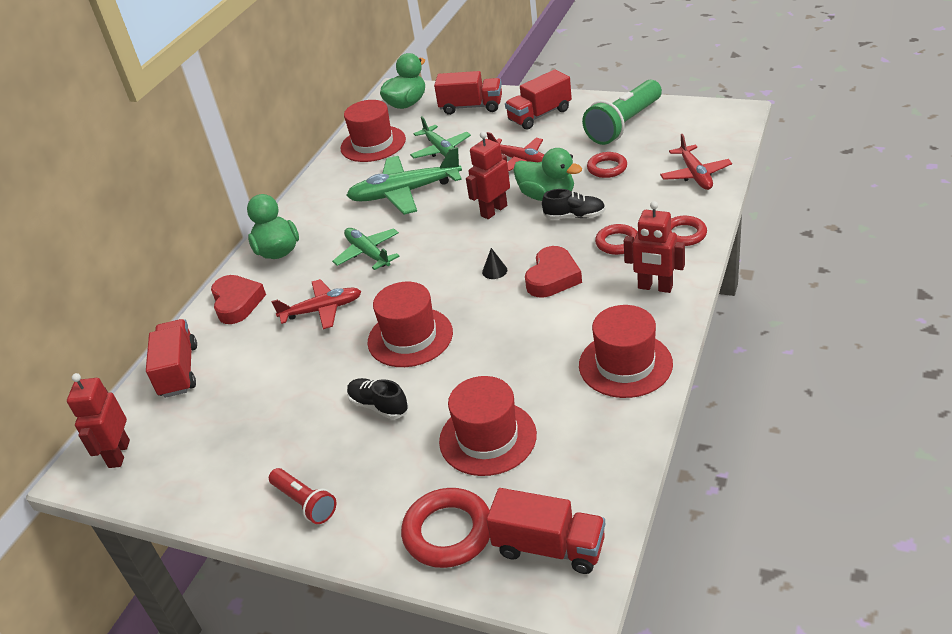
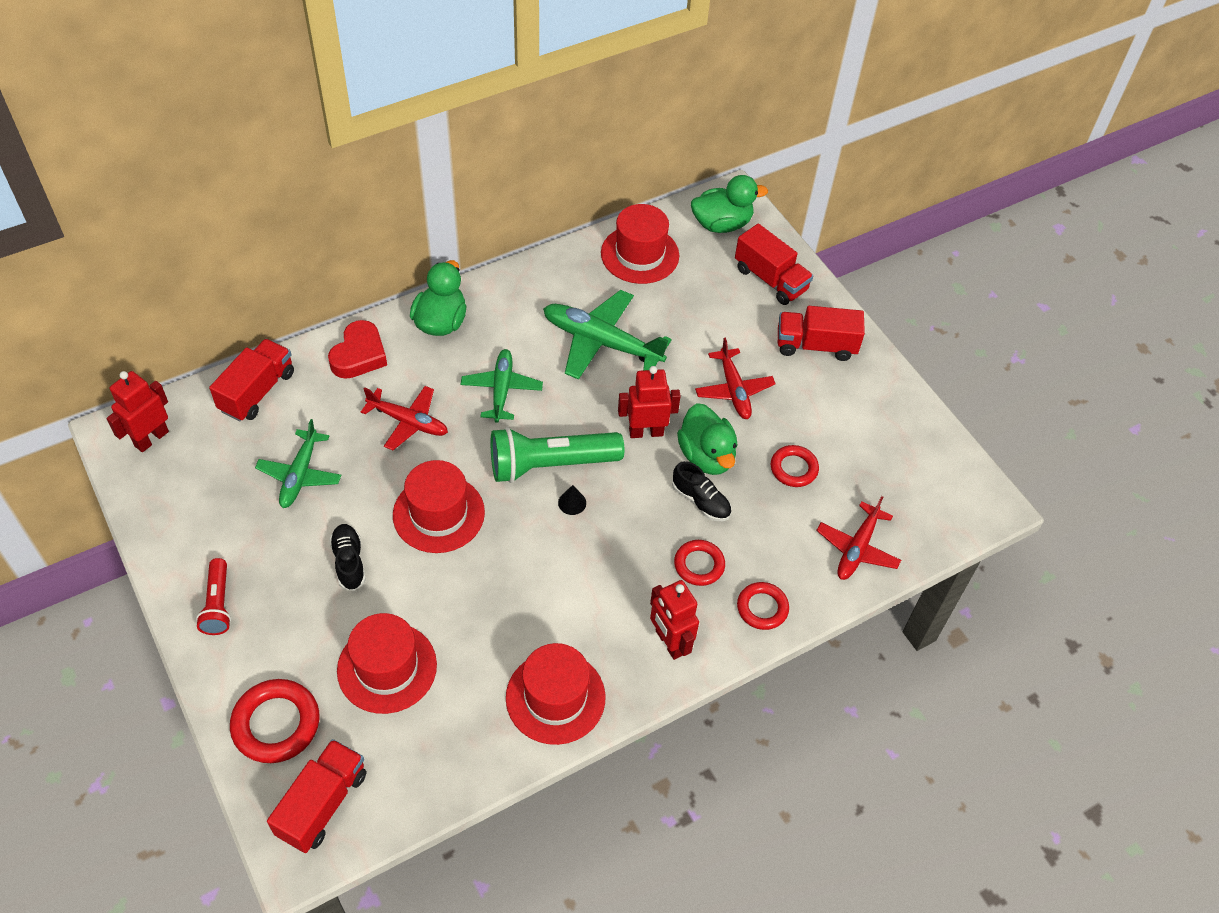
camera: 30 degrees right, 15 degrees up
green plane [410,116,471,158] -> green plane moved to [255,419,341,508]
red truck [486,488,606,574] -> red truck turned 120 degrees counterclockwise [267,739,366,853]
red heart [525,246,582,298] -> none
green flashlight [582,80,662,145] -> green flashlight moved to [491,427,624,483]

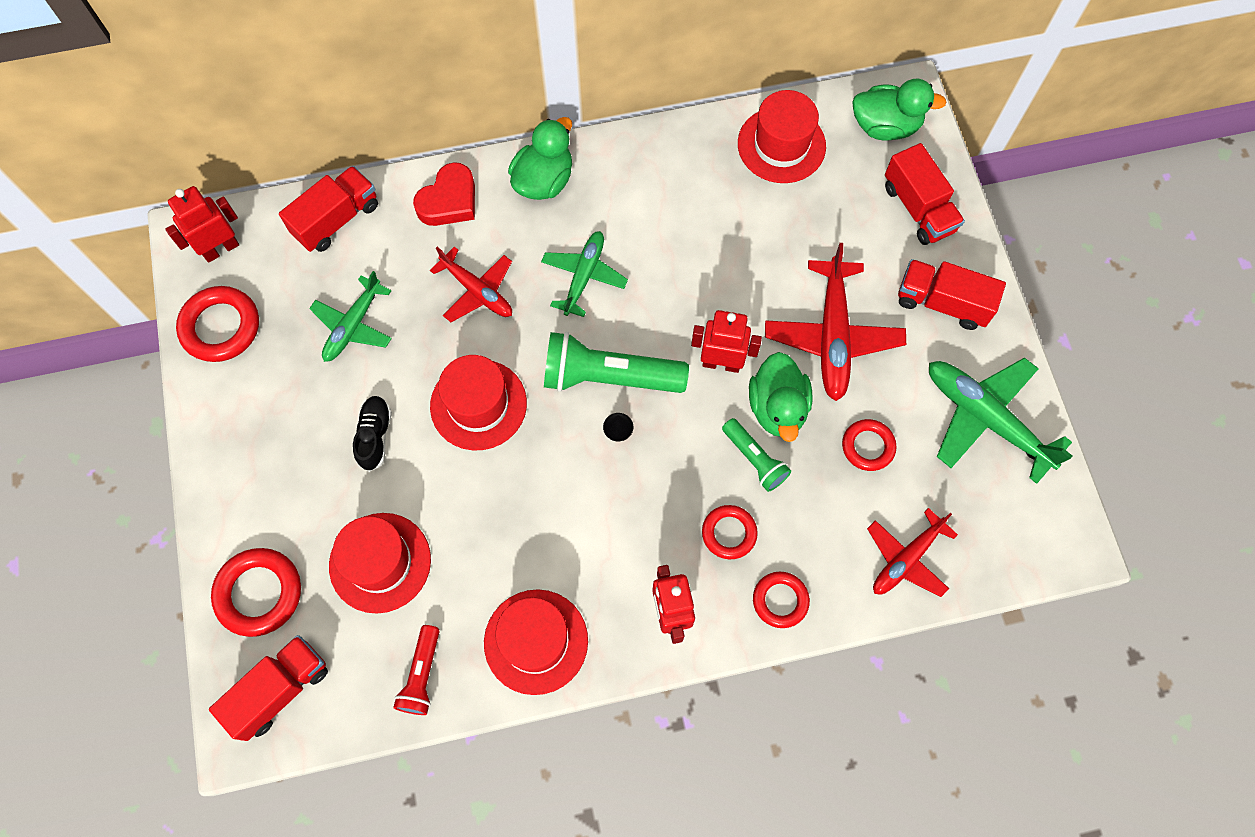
camera: 20 degrees right, 15 degrees up
red flashlight [196,558,231,635] -> red flashlight moved to [393,625,440,715]
green plane [543,290,672,380] -> green plane moved to [929,357,1073,484]
black shoe [672,461,731,521] -> green flashlight [722,418,791,492]
red plane [695,337,776,419] -> red plane [765,243,906,401], size x1.55
none -> red ring [176,286,259,362]

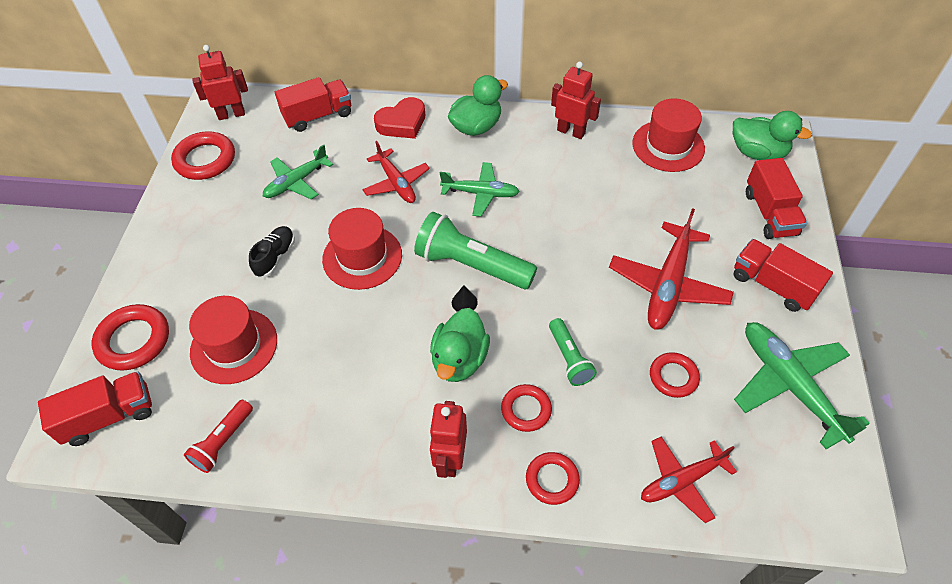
camera: 20 degrees right, 15 degrees down
red hat [484,589,588,695] -> none
green plane [541,231,628,317] -> green plane turned 60 degrees clockwise [440,162,520,217]
red robot [691,310,762,373] -> red robot moved to [551,62,601,139]
green duck [749,352,813,442] -> green duck moved to [430,308,490,382]

